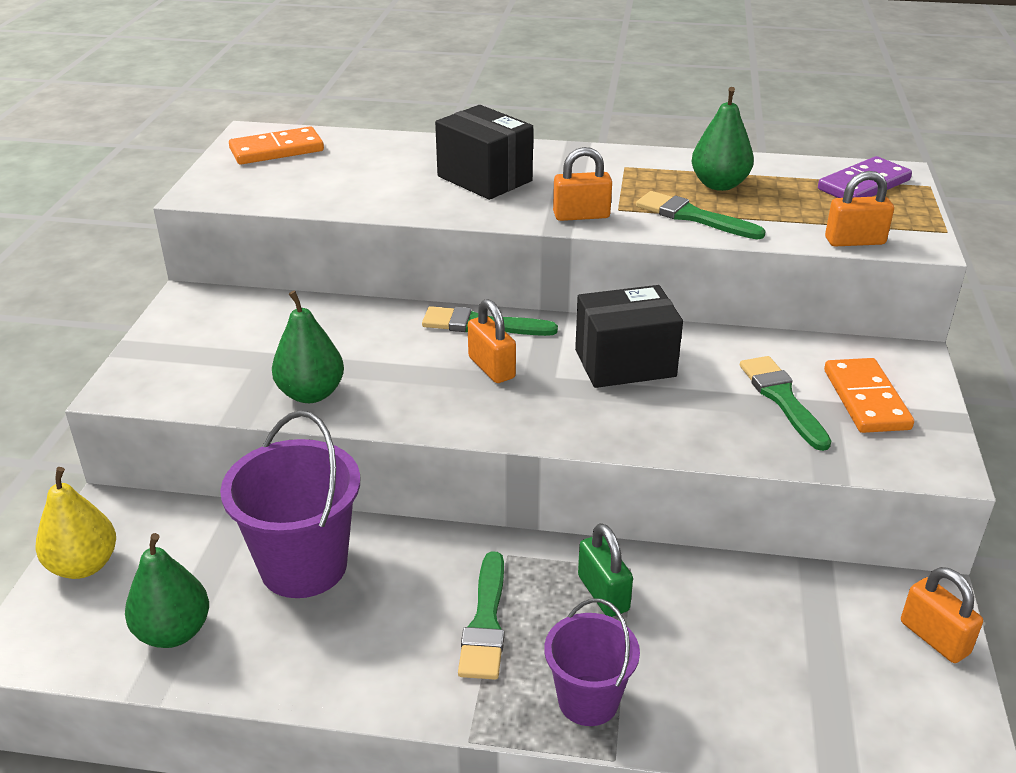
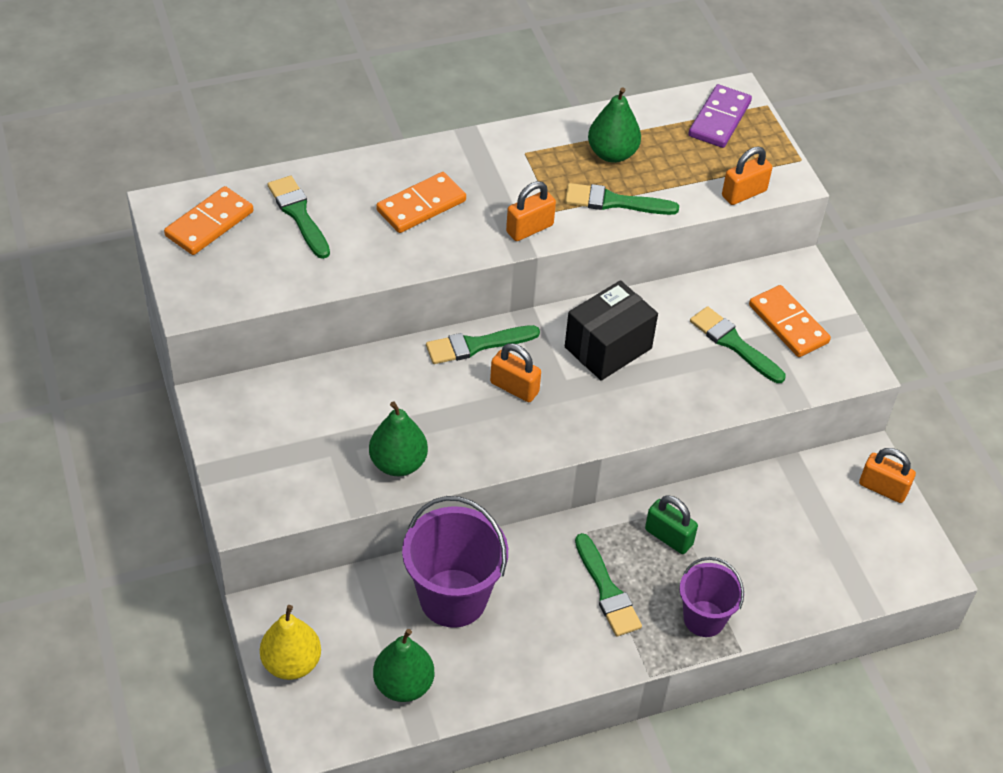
camera: 30 degrees left, 15 degrees up
black box [435,105,533,200] -> orange domino [376,172,466,233]
none -> green brush [268,176,330,259]

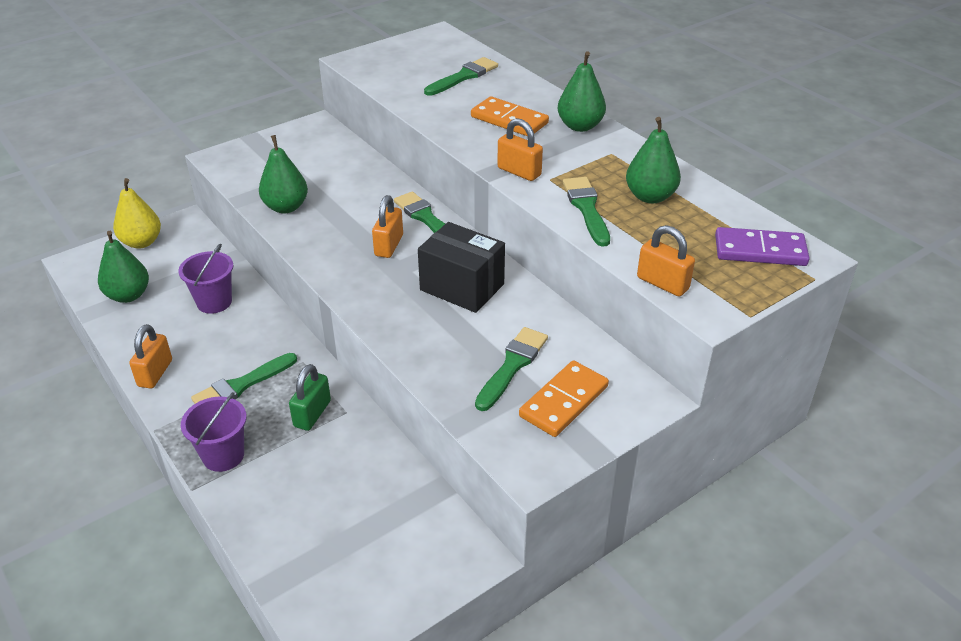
camera: 75 degrees right, 10 degrees down
orange domino [164,186,253,255] -> none
purple bucket [402,496,508,628] -> purple bucket [178,244,233,314], size x0.62
orange padlock [859,448,916,503] -> orange padlock moved to [129,324,172,389]
none -> green pear [558,51,606,132]

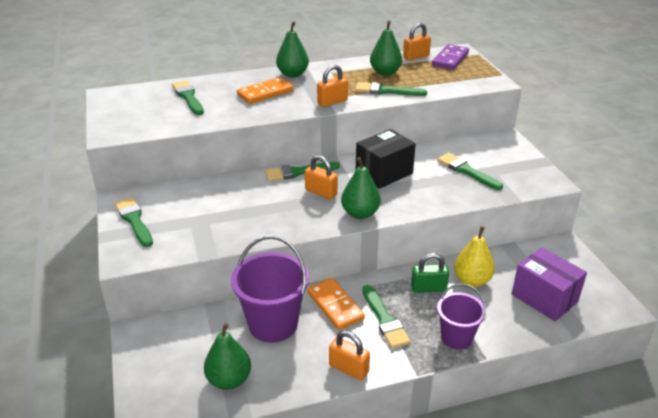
camera: 70 degrees left, 5 degrees down
yellow pear [113,178,161,249] -> yellow pear moved to [454,226,495,287]
purple bucket [178,244,233,314] -> purple bucket [231,236,309,343], size x1.62
green pear [259,135,308,213] -> green pear moved to [341,157,381,219]
green padlock [289,364,331,431] -> green padlock turned 45 degrees counterclockwise [411,253,449,293]
orange domino [519,360,609,437] -> orange domino moved to [307,278,365,330]
orange padlock [637,225,695,297] -> orange padlock moved to [403,23,431,61]
none -> green brush [115,197,153,247]
none -> purple box [512,247,587,321]

